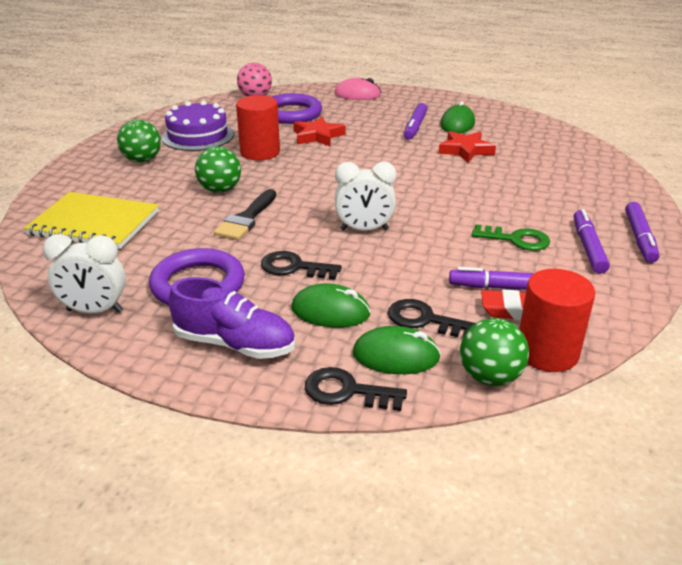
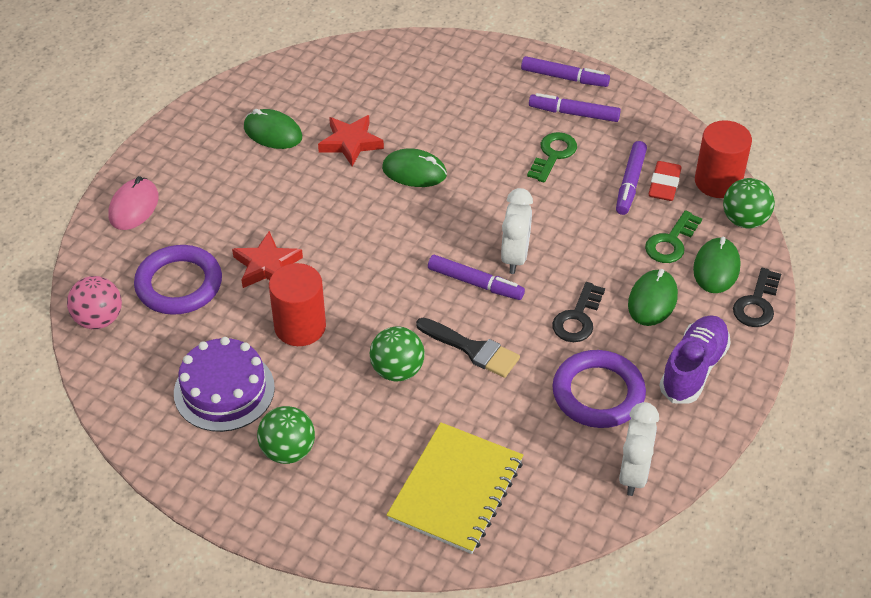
camera: 80 degrees left, 15 degrees up
black key [388,299,475,337] -> green key [645,210,702,263]
purple marker [404,103,428,140] -> purple marker moved to [428,255,525,300]
none -> green mouse [382,148,447,187]

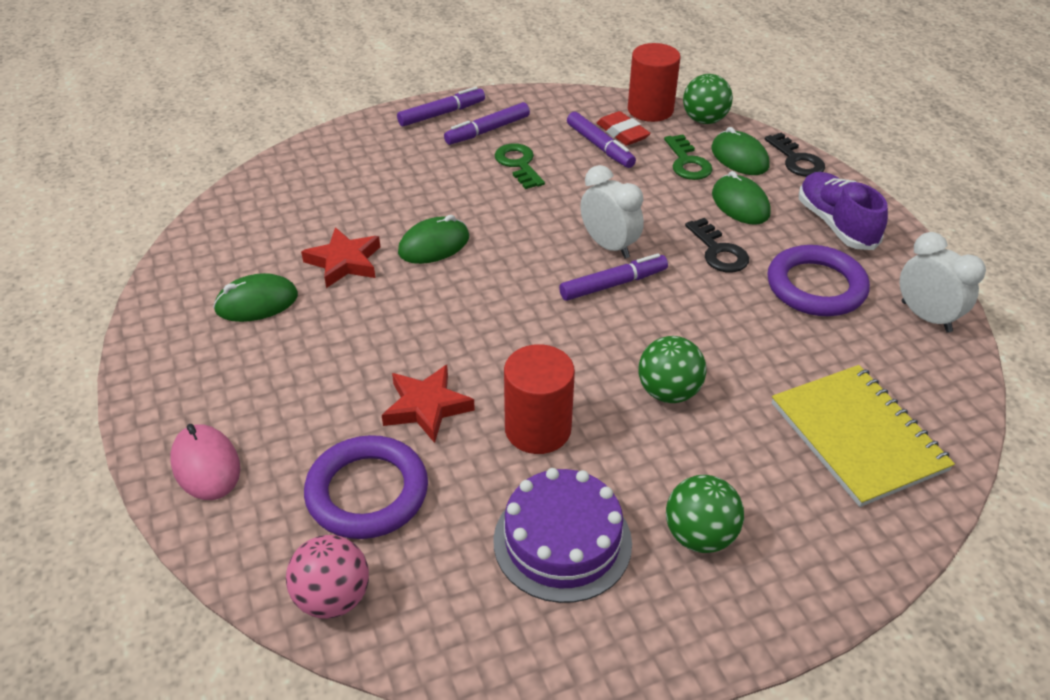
camera: 50 degrees left, 5 degrees down
black brush [416,318,520,378] -> none

